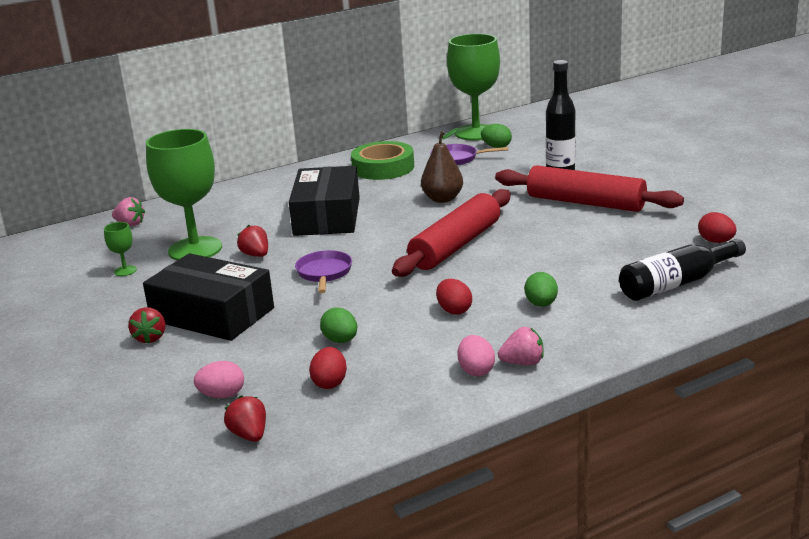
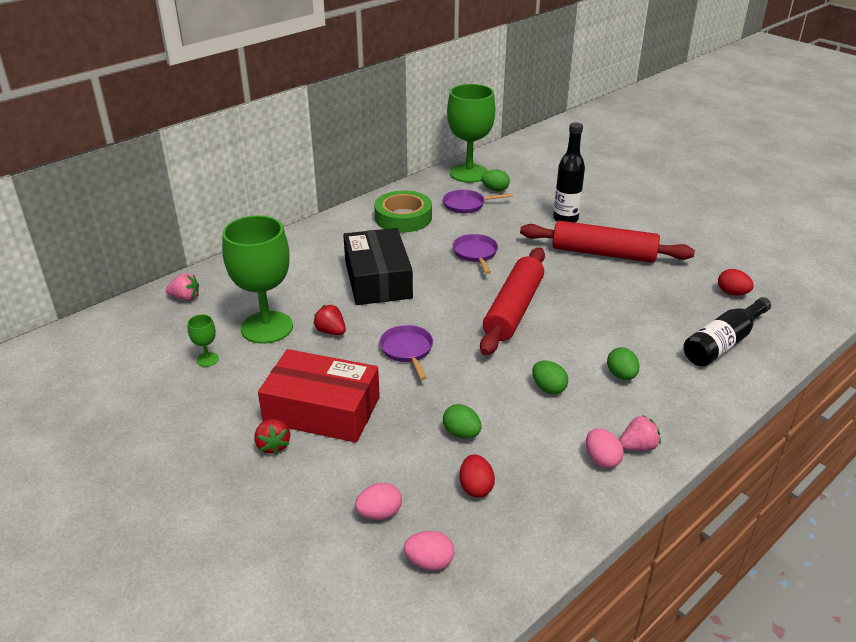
camera: 15 degrees left, 10 degrees up
black box [143,253,274,341] -> red box [258,349,380,443]
red strawberry [224,396,266,442] -> pink egg [404,531,454,571]
brown pear [421,128,463,203] -> purple pan [452,234,498,274]
red egg [436,279,472,315] -> green egg [532,360,568,394]

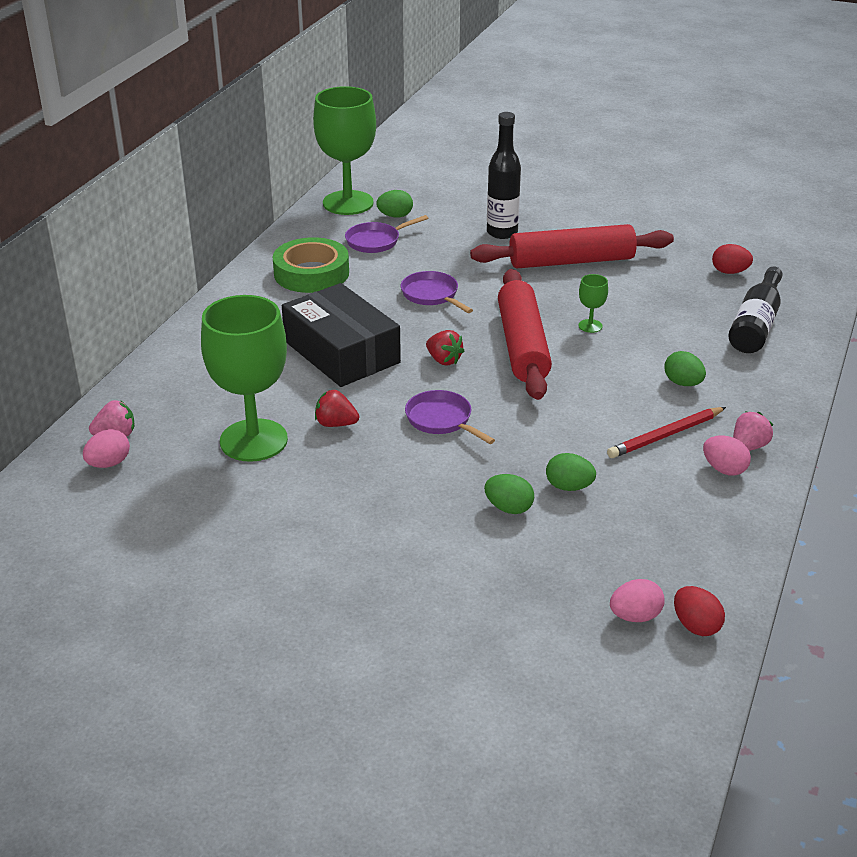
camera: 25 degrees left, 0 degrees up
green goblet [187,314,219,367] -> green goblet moved to [578,274,608,333]
red strawberry [254,419,290,455] -> red strawberry moved to [426,330,464,366]
red box [258,349,380,443] -> none
pink egg [355,483,402,520] -> pink egg moved to [83,429,130,468]
red egg [460,454,495,498] -> red egg moved to [674,586,725,636]
green egg [532,360,568,394] -> green egg moved to [484,474,534,514]
none -> red pencil [607,407,726,458]

